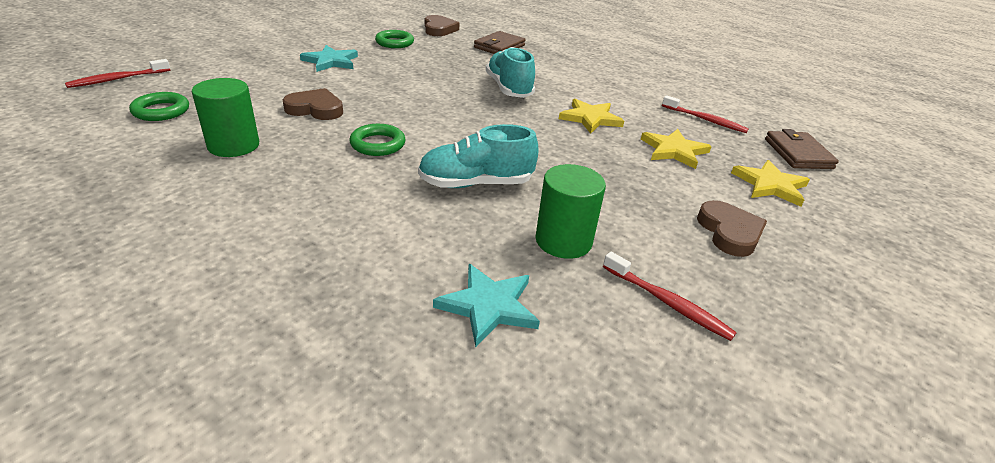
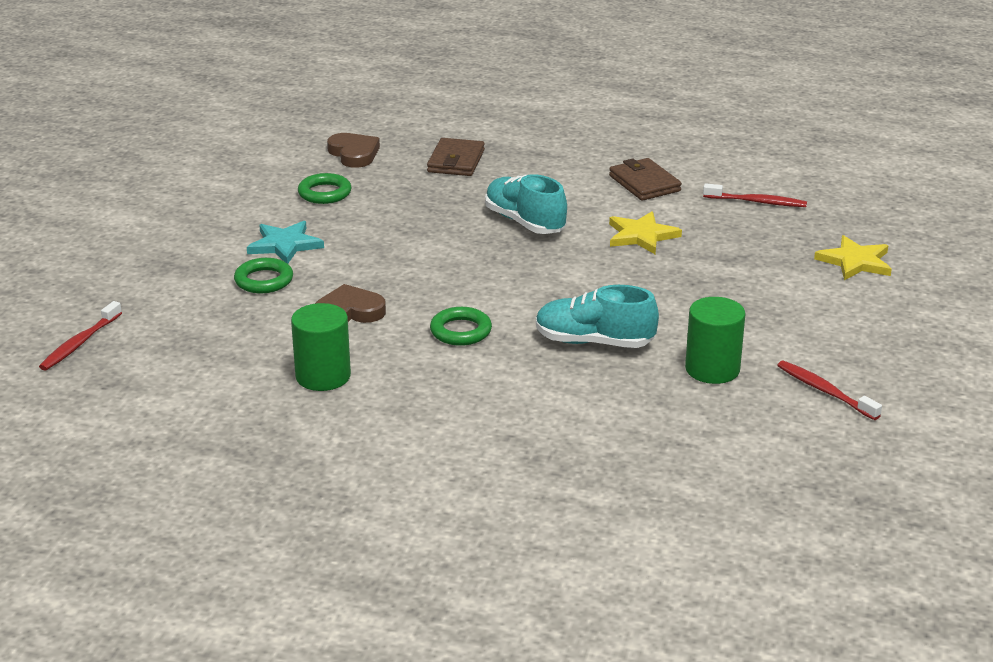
camera: 20 degrees left, 5 degrees down
green ring [129,92,189,121] -> green ring moved to [234,258,293,293]
turquoise shoe [418,124,538,188] -> turquoise shoe turned 45 degrees clockwise [536,285,659,348]
turquoise star [433,264,540,347] -> none
red toothbrush [603,252,737,341] -> red toothbrush turned 150 degrees counterclockwise [777,361,882,420]
yellow star [641,129,712,169] -> none
brown heart [697,200,767,257] -> none
brown wallet [765,129,839,169] -> brown wallet moved to [609,158,682,201]

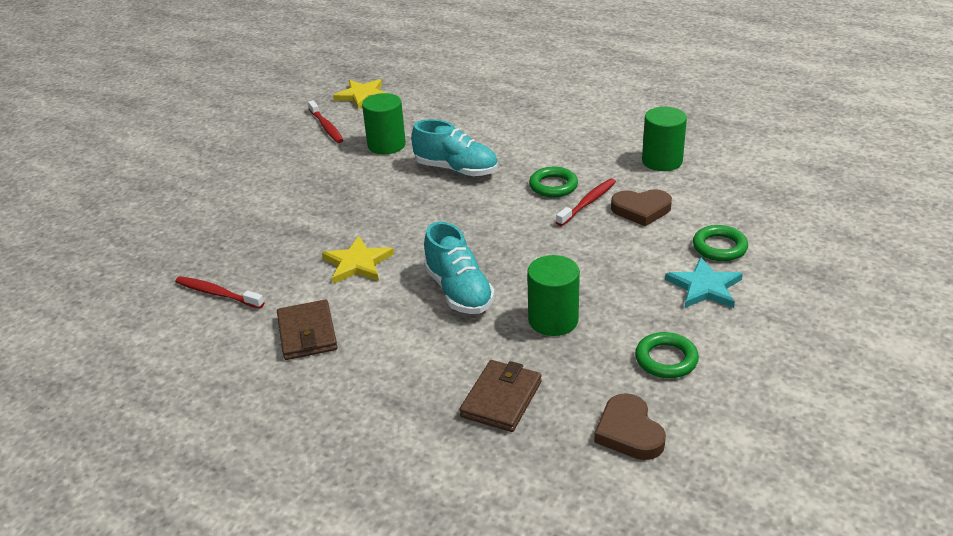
camera: 165 degrees left, 5 degrees up
red toothbrush [39,301,122,371] -> red toothbrush moved to [556,178,616,226]
yellow star [814,235,892,280] -> yellow star moved to [333,79,386,109]
none -> green cylinder [527,255,580,336]

